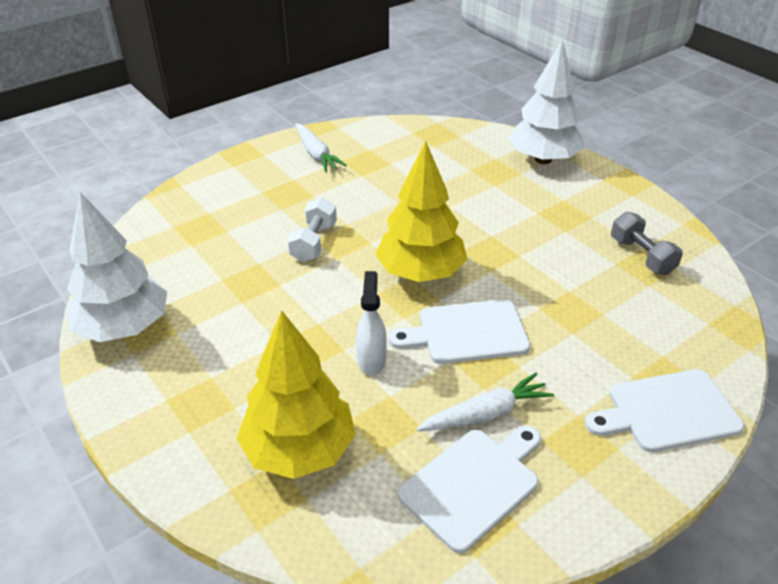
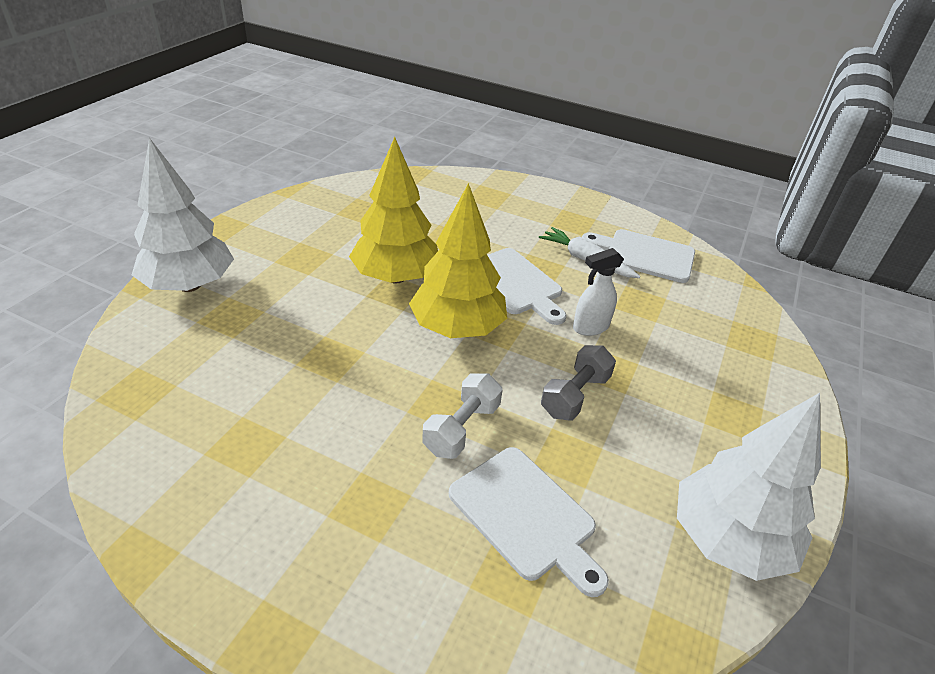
camera: 120 degrees left, 0 degrees up
yellow tree [237,310,356,479] -> yellow tree moved to [349,137,438,284]
white dumbbell [287,197,337,262] -> white dumbbell turned 45 degrees counterclockwise [422,373,503,459]
white carrot [295,123,347,172] -> none
white cutting board [585,369,744,452] -> white cutting board moved to [449,447,609,597]
grey dumbbell [611,211,683,275] -> grey dumbbell moved to [541,345,616,420]

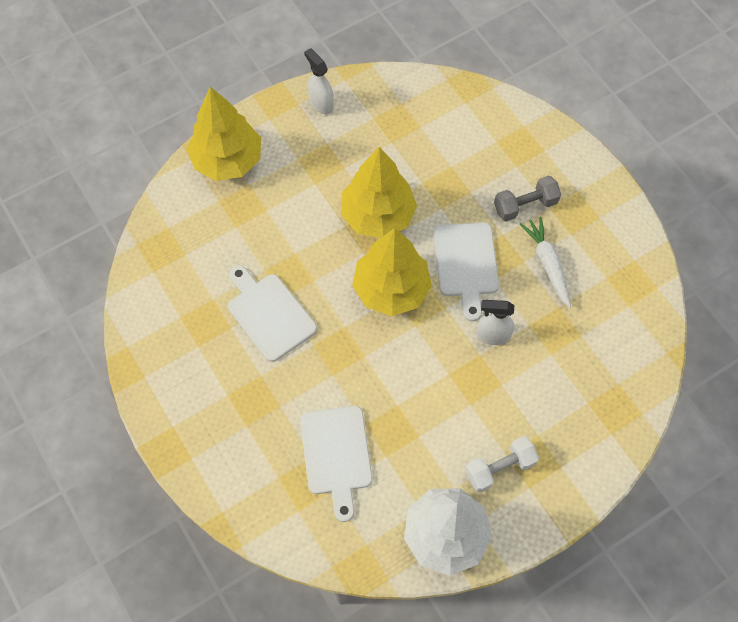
camera: 35 degrees right, 25 degrees up
white tree [132,138,234,292] -> yellow tree [187,87,261,181]
white dumbbell [422,373,503,459] -> white dumbbell moved to [465,436,539,493]
grey dumbbell [541,345,616,420] -> grey dumbbell moved to [494,175,561,222]
white cutting board [582,229,695,283] -> white cutting board moved to [228,265,317,362]
none -> white spray bottle [304,48,334,114]

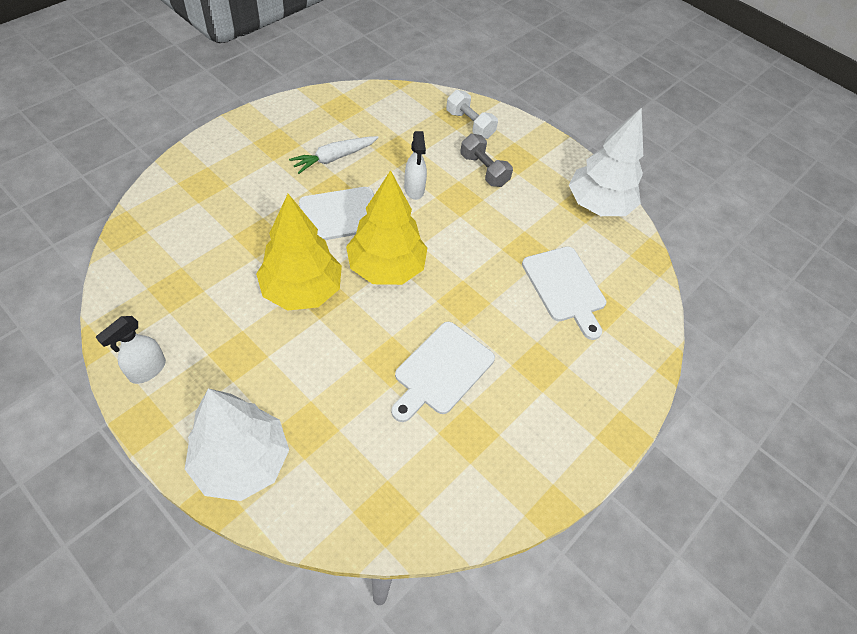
camera: 110 degrees left, 10 degrees down
yellow tree [187,87,261,181] -> white tree [185,388,289,501]
white cutting board [300,406,372,522] -> white cutting board turned 90 degrees clockwise [522,247,606,340]
white dumbbell [465,436,539,493] -> white dumbbell moved to [446,90,498,139]
grey dumbbell [494,175,561,222] -> grey dumbbell moved to [460,134,513,187]

